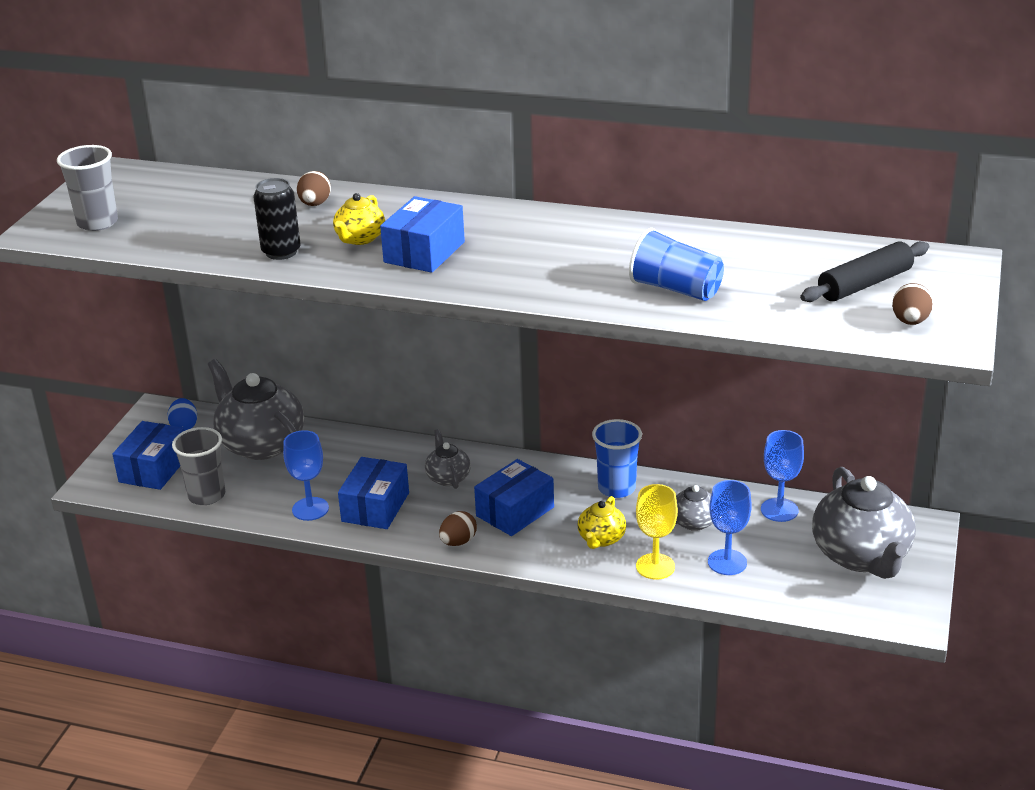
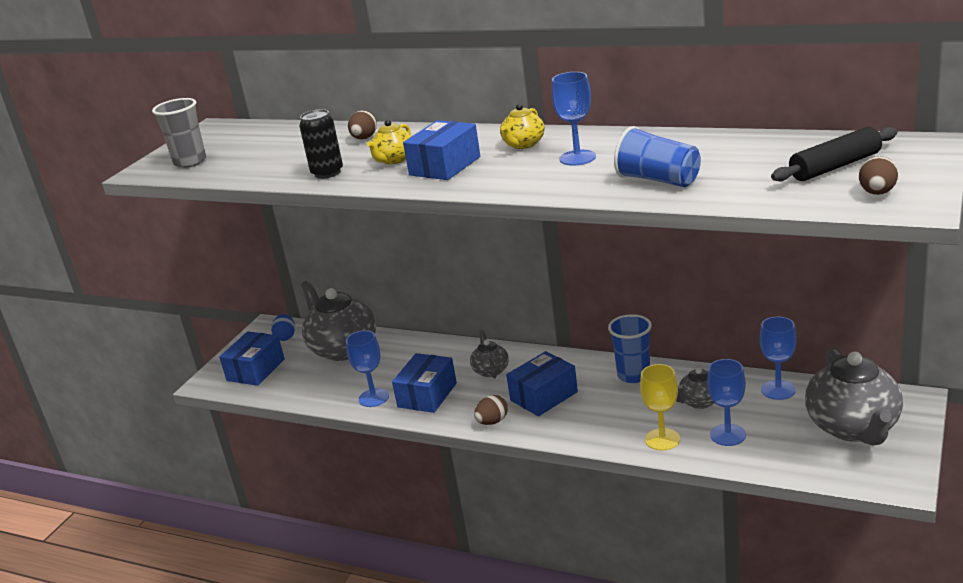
camera: 10 degrees right, 5 degrees down
grey cup [172,427,225,505] -> none
yellow teapot [578,496,626,549] -> yellow teapot moved to [500,104,545,149]
none -> blue goblet [552,72,596,166]

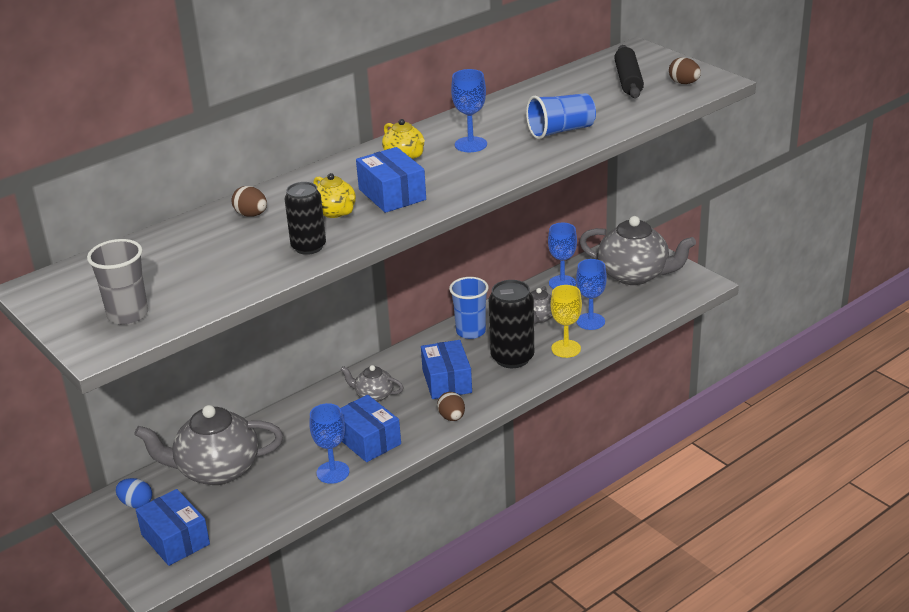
camera: 65 degrees left, 5 degrees up
none -> black can [489,280,534,368]

